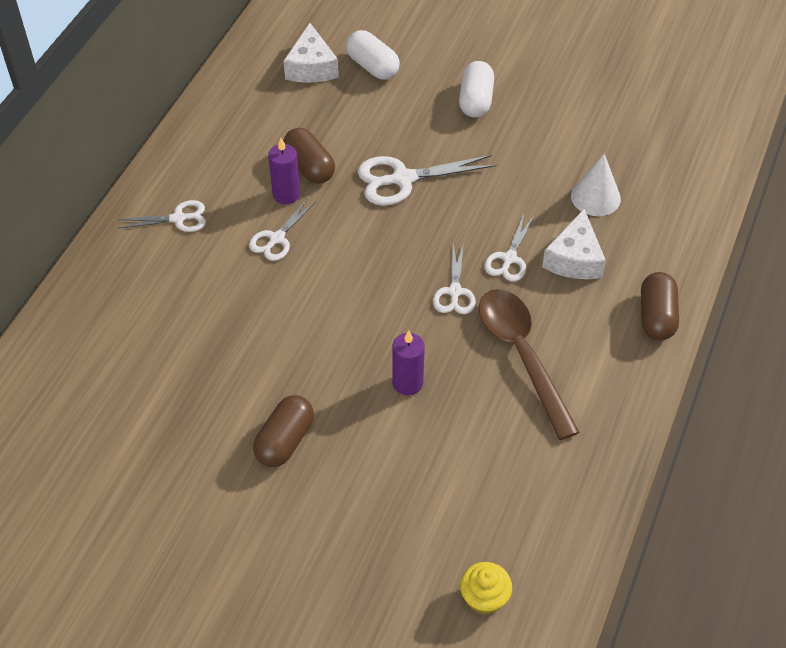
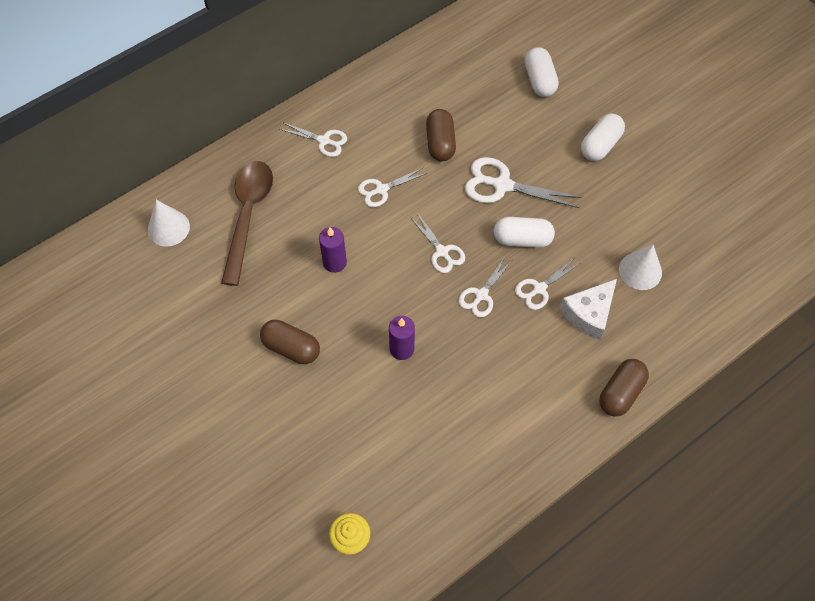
camera: 30 degrees right, 10 degrees up
brown capsule [253,395,314,467] -> brown capsule turned 60 degrees clockwise [260,320,320,364]
purple candle [268,138,300,204] -> purple candle moved to [319,227,347,273]
white cheese [284,23,339,83] -> none
brown spoon [479,289,580,440] -> brown spoon moved to [221,161,273,286]
none -> white cone [148,200,190,247]
none -> white scissors [410,214,465,273]
none -> white capsule [494,217,555,248]

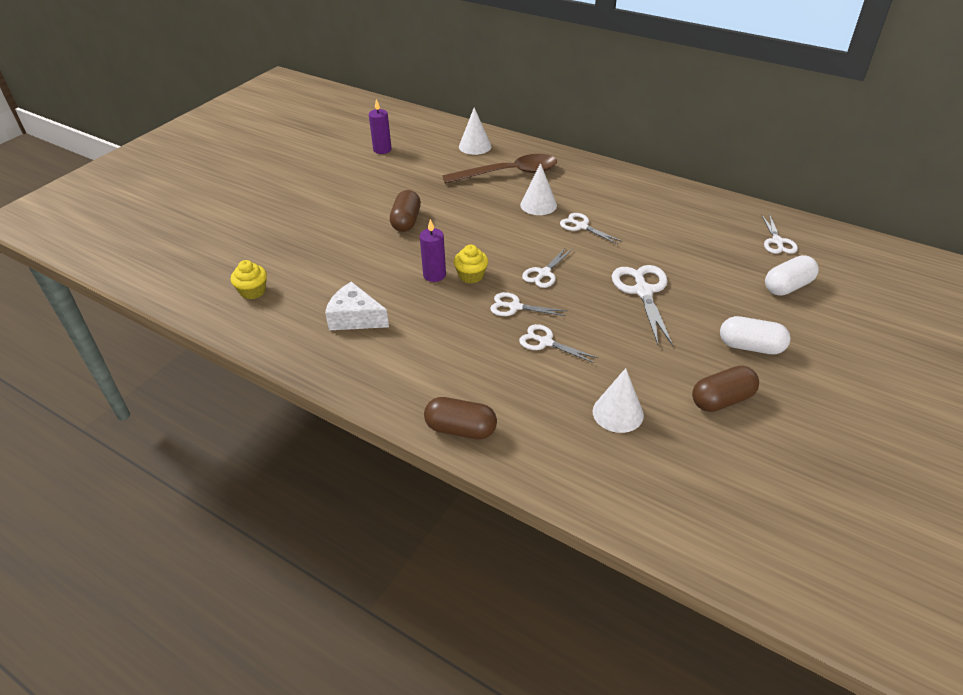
camera: 70 degrees right, 20 degrees down
white scissors [280,122,347,157] -> white scissors moved to [761,213,798,254]
purple candle [319,227,347,273] -> purple candle moved to [369,99,392,154]
brown capsule [426,109,456,161] -> brown capsule moved to [692,366,759,412]
white capsule [494,217,555,248] -> none
white cheese [560,279,617,340] -> white cheese moved to [325,281,389,330]
none -> yellow cupcake [454,245,488,283]
none -> white cone [520,163,557,215]

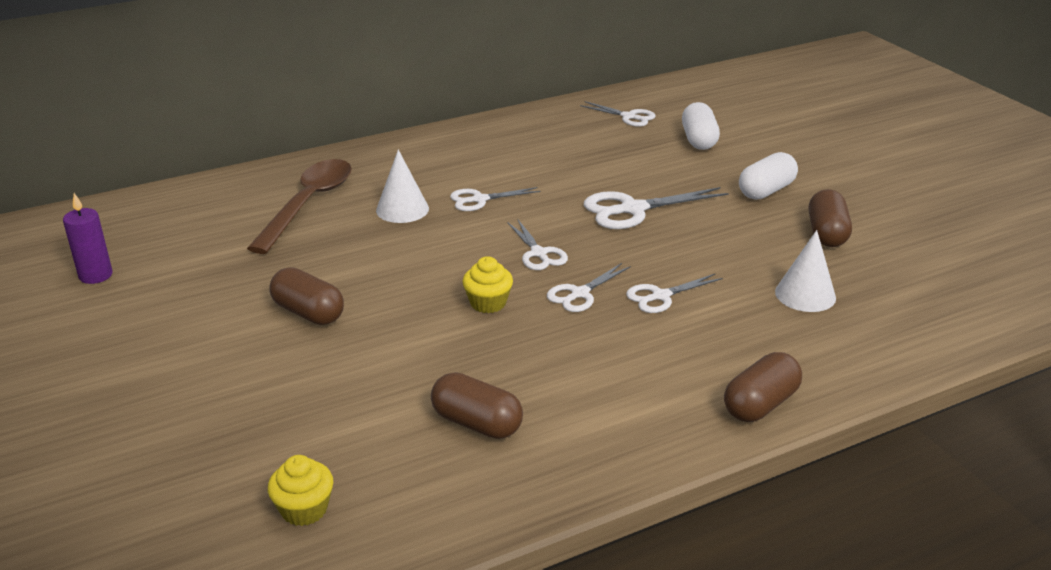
camera: 60 degrees left, 10 degrees down
white cheese [325,281,389,330] -> brown capsule [431,372,523,439]
purple candle [420,219,446,282] -> none
white cone [459,107,492,155] -> none
white scissors [612,265,673,346] -> white scissors turned 45 degrees counterclockwise [584,187,728,229]

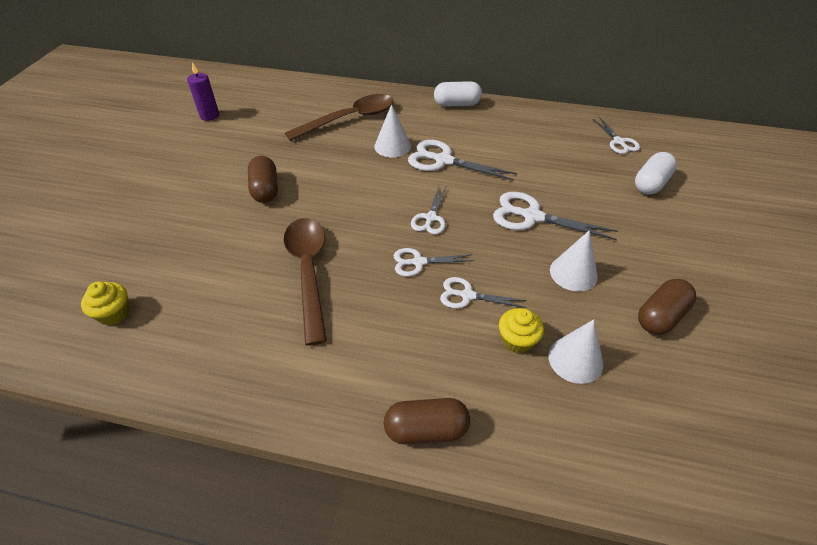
camera: 40 degrees right, 15 degrees up
brown capsule [431,372,523,439] -> none
white scissors [450,187,541,211] -> white scissors [408,140,517,181], size x1.62
yellow cupcake [463,256,513,313] -> yellow cupcake moved to [499,308,544,353]
white capsule [739,152,798,200] -> white capsule moved to [434,81,482,107]
none -> brown spoon [283,218,327,346]
none -> white cone [550,230,598,292]

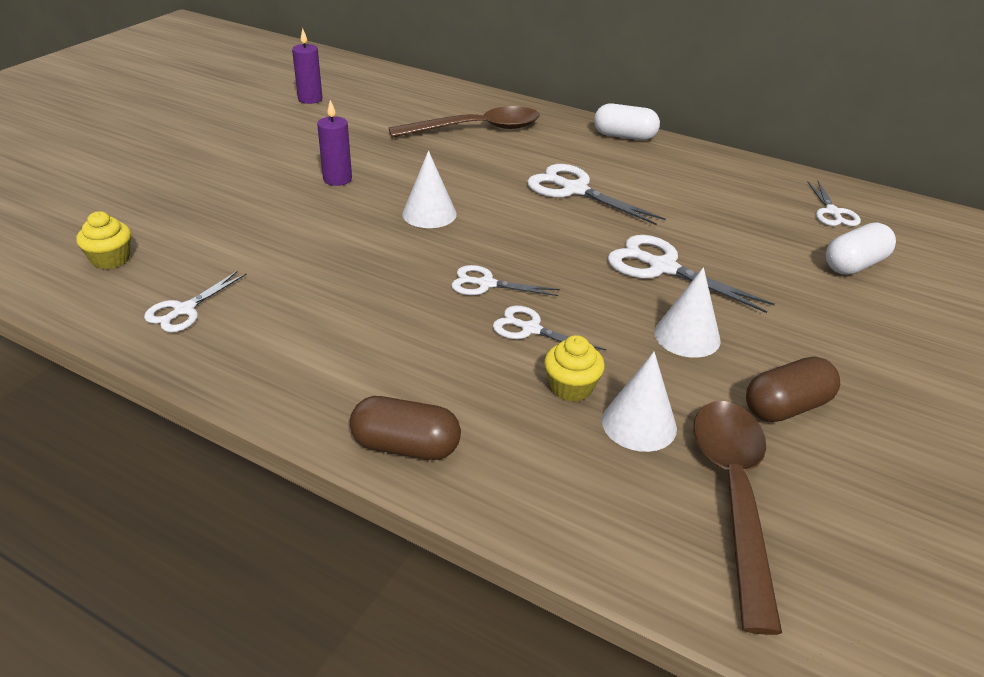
camera: 15 degrees right, 10 degrees down
brown capsule [248,156,278,203] -> purple candle [317,100,352,186]
brown spoon [283,218,327,346] -> brown spoon moved to [694,401,782,635]
white cone [374,104,411,157] -> white cone moved to [402,151,457,228]
white scissors [411,186,447,234] -> white scissors moved to [144,271,246,332]

